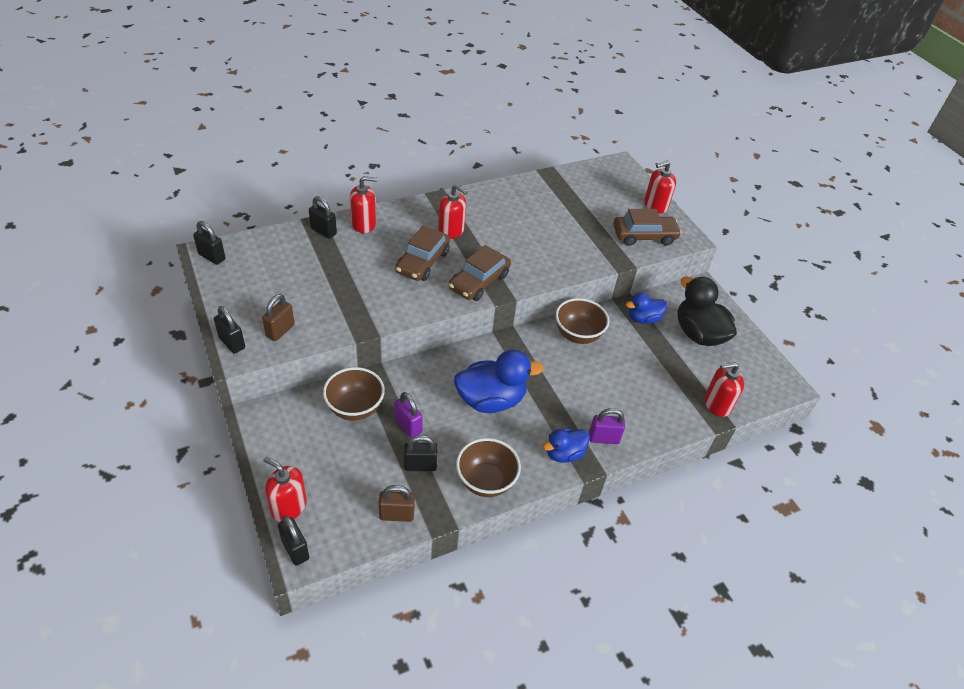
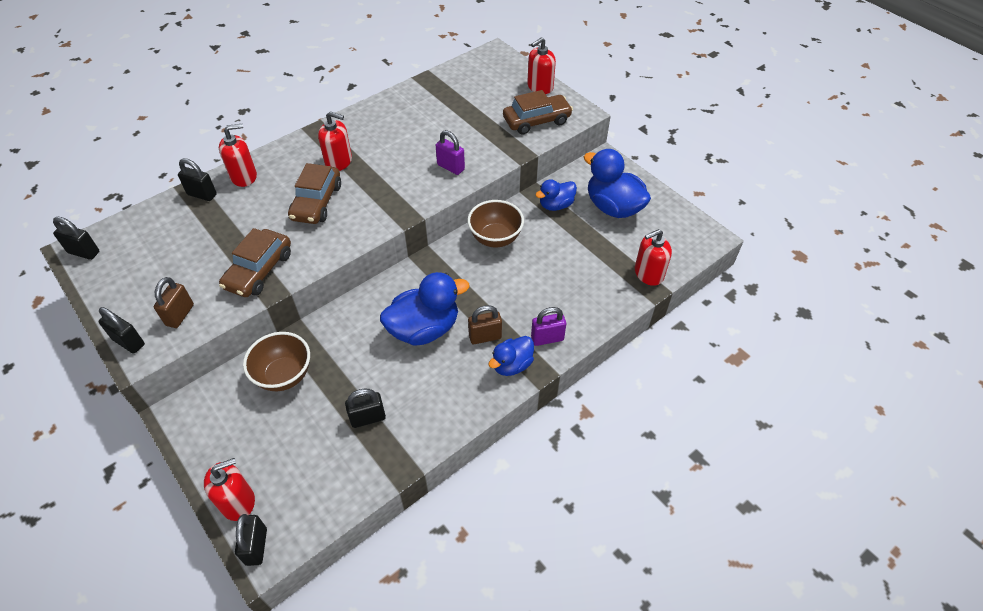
camera: 10 degrees left, 5 degrees up
red soap dispenser [263,457,307,522] -> red soap dispenser turned 135 degrees clockwise [204,458,255,521]
black padlock [278,515,309,566] -> black padlock turned 45 degrees clockwise [235,514,267,566]
brown padlock [379,485,415,522] -> brown padlock moved to [468,305,502,344]
purple padlock [395,392,423,438] -> purple padlock moved to [436,130,465,175]
brown car [449,245,511,301] -> brown car moved to [219,228,291,297]
brown bowl [456,438,521,497] -> none
black duck [678,277,737,346] -> blue duck [584,149,651,218]

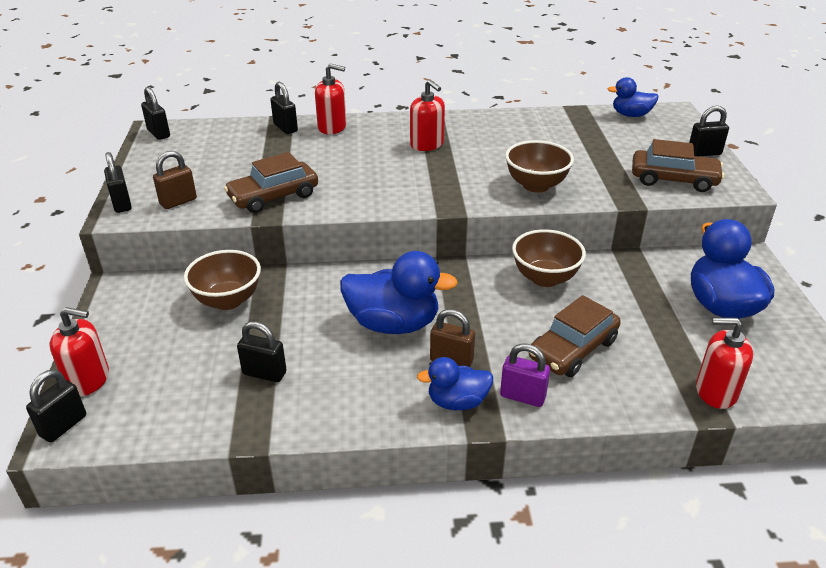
camera: 35 degrees right, 15 degrees down
brown car [288,163,341,224] -> brown car moved to [529,295,621,377]
purple padlock [436,130,465,175] -> brown bowl [505,140,574,193]
red soap dispenser [527,37,556,94] -> black padlock [689,105,729,157]
blue duck [535,179,577,211] -> blue duck moved to [608,77,659,117]

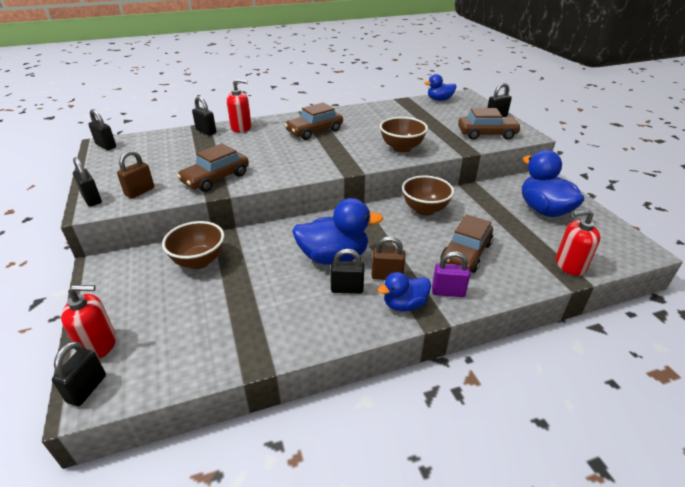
camera: 15 degrees left, 0 degrees up
black padlock [237,321,287,382] -> black padlock moved to [330,249,364,294]
red soap dispenser [410,80,445,151] -> brown car [285,103,343,140]

